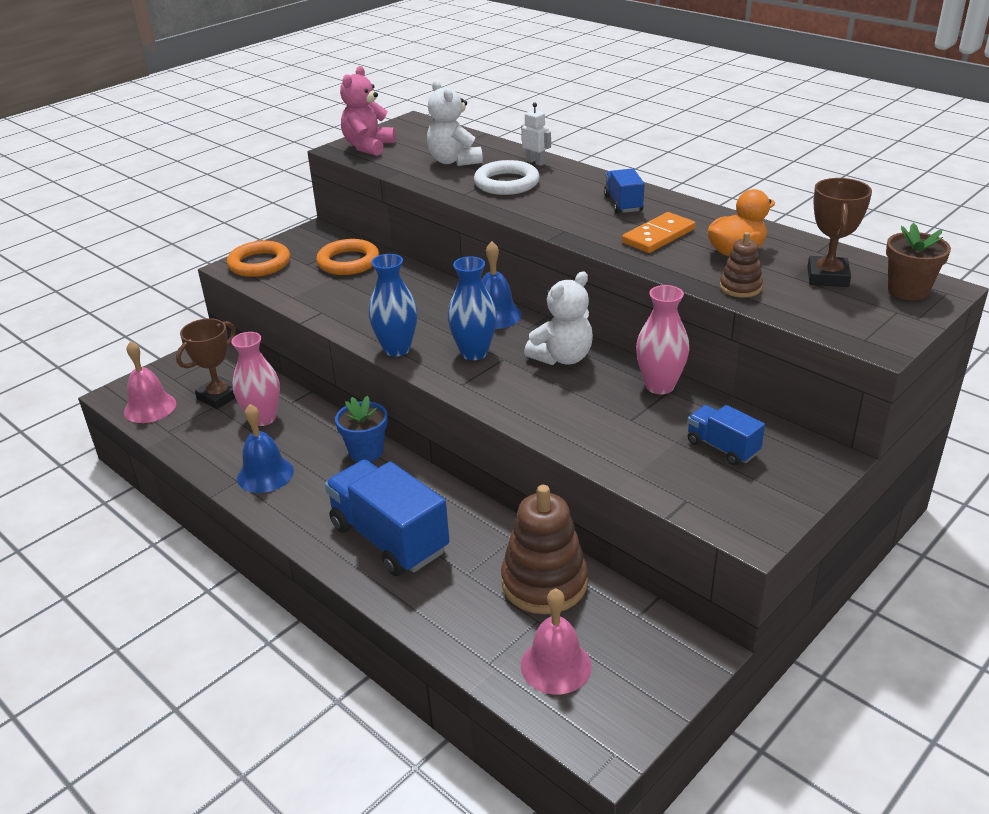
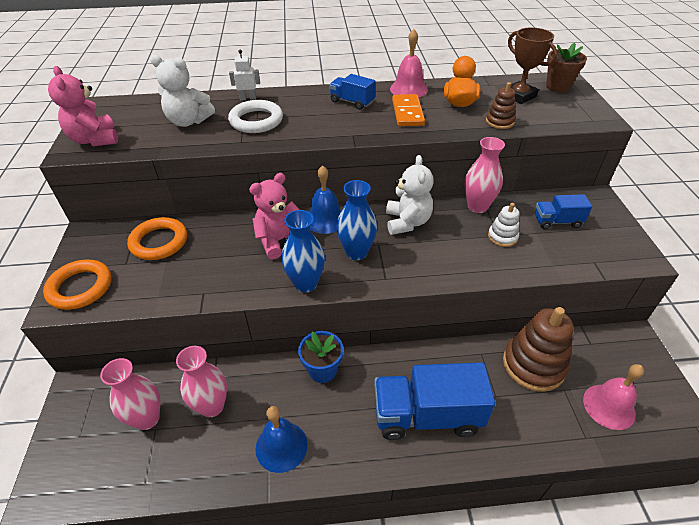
camera: 50 degrees left, 10 degrees up
pink bell [124,341,176,423] -> pink bell moved to [390,29,428,98]
brown trophy [176,318,236,409] -> pink vase [100,358,160,430]
none -> pink teddy bear [249,173,300,259]
none -> white stacking toy [488,203,519,247]

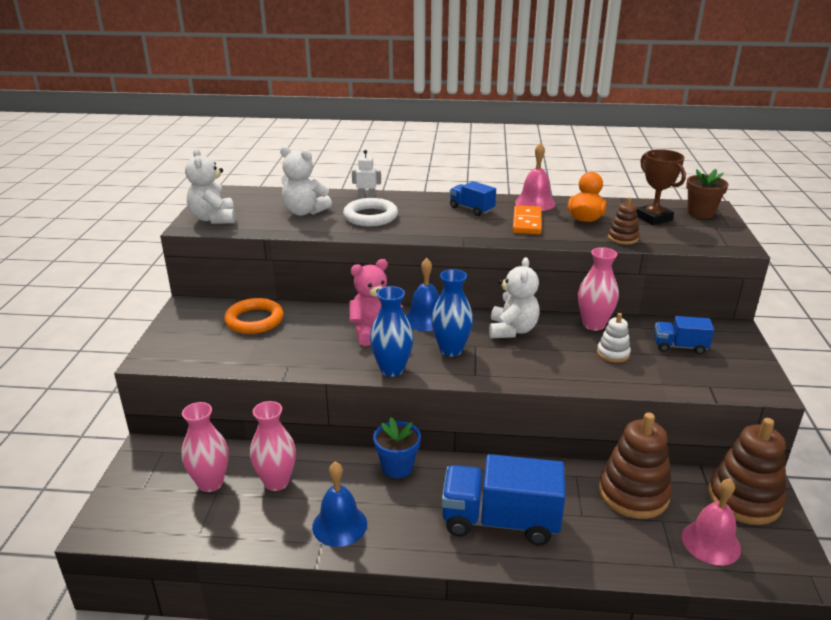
camera: 10 degrees right, 15 degrees down
orange ring [43,260,111,310] -> none
pink teddy bear [48,66,118,146] -> white teddy bear [185,148,236,224]
none -> brown stacking toy [708,418,786,525]

